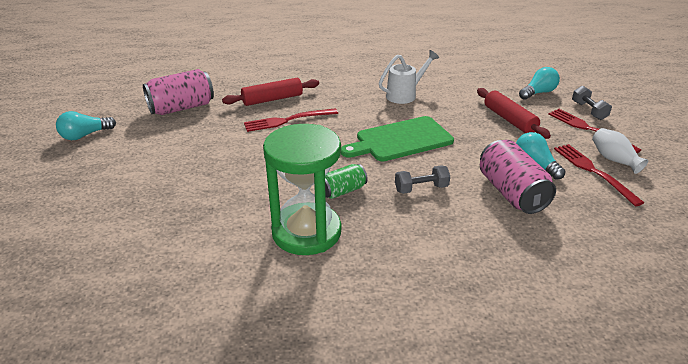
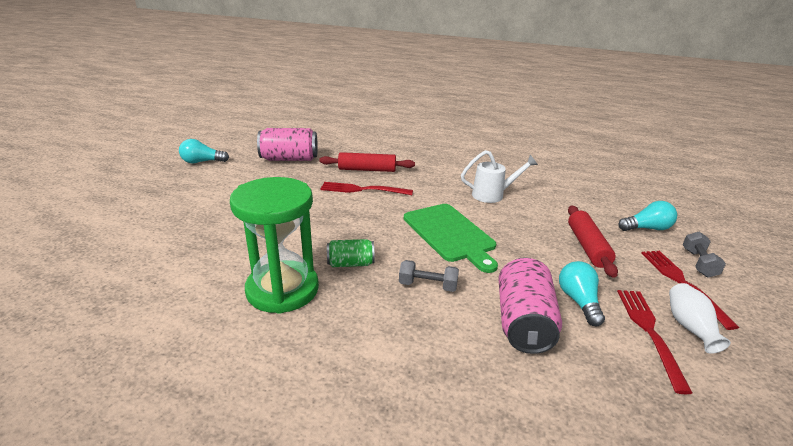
camera: 25 degrees right, 5 degrees down
green cutting board [341,116,454,161] -> green cutting board turned 120 degrees counterclockwise [404,204,498,273]

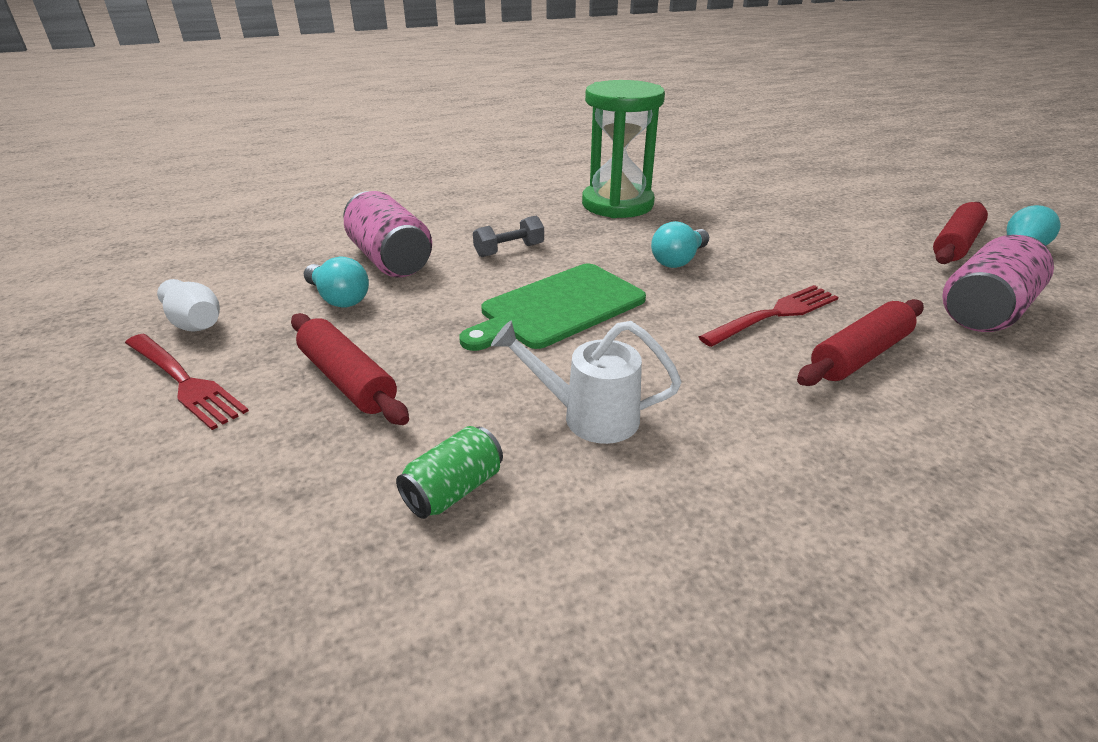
camera: 140 degrees right, 5 degrees up
green can [327,239,375,267] -> green can moved to [396,426,503,519]
green cutting board [404,204,498,273] -> green cutting board turned 60 degrees counterclockwise [459,264,646,351]
white watering can [461,150,538,203] -> white watering can turned 60 degrees clockwise [491,321,682,444]
red fork [617,290,692,394] -> none
turquoise light bulb [618,201,677,231] -> turquoise light bulb moved to [651,221,709,268]
grey dumbbell [683,232,726,278] -> none
none -> red rolling pin [933,202,988,264]

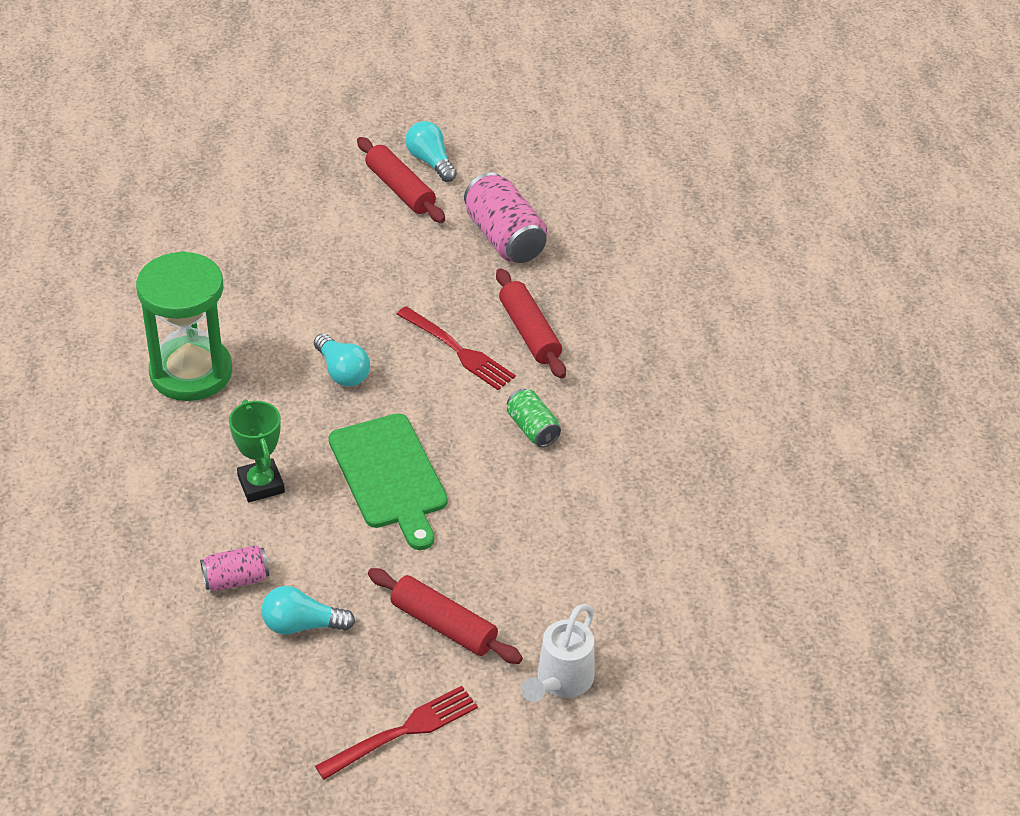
camera: 75 degrees left, 10 degrees up
white vase [157,279,220,332] -> none
red rolling pin [291,313,409,425] -> red rolling pin turned 60 degrees clockwise [368,568,523,664]
turquoise light bulb [304,257,369,308] -> turquoise light bulb turned 150 degrees counterclockwise [261,586,355,635]
pink can [343,191,432,277] -> pink can [200,545,269,591], size x0.57
green can [396,426,503,519] -> green can moved to [507,389,561,447]
grey dumbbell [473,216,544,257] -> green trophy [229,399,285,502]
white watering can [491,321,682,444] -> white watering can moved to [521,604,595,702]
red fork [699,285,838,347] -> red fork turned 150 degrees clockwise [397,306,516,390]

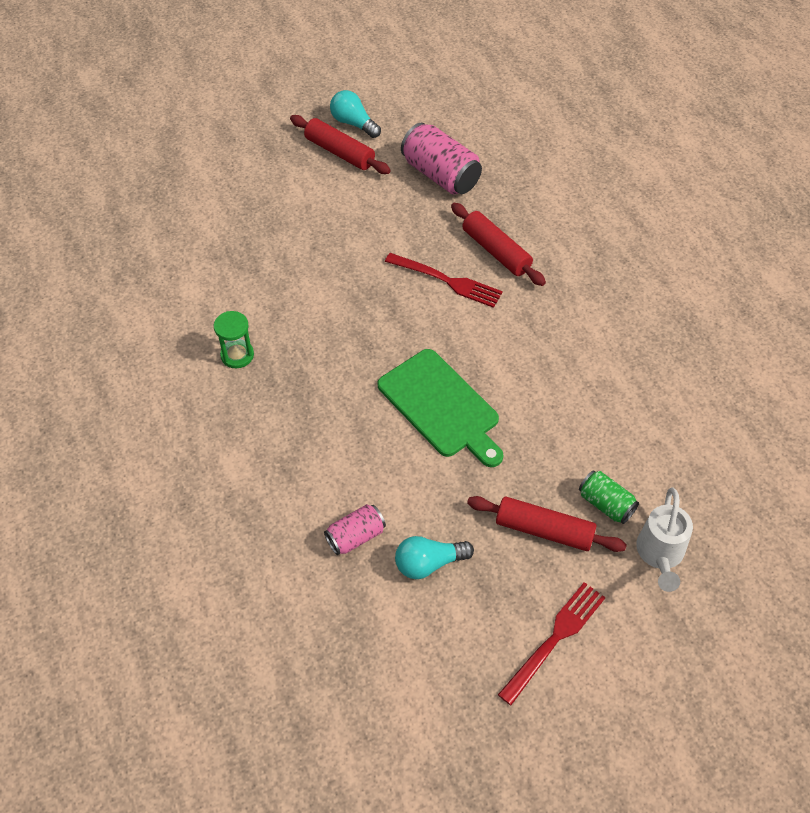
camera: 15 degrees left, 10 degrees up
green hourglass [136,251,233,401] -> green hourglass [214,311,254,368], size x0.47
green trophy [229,399,285,502] -> none
turquoise light bulb [314,333,370,387] -> none
green can [507,389,561,447] -> green can moved to [579,470,639,524]

